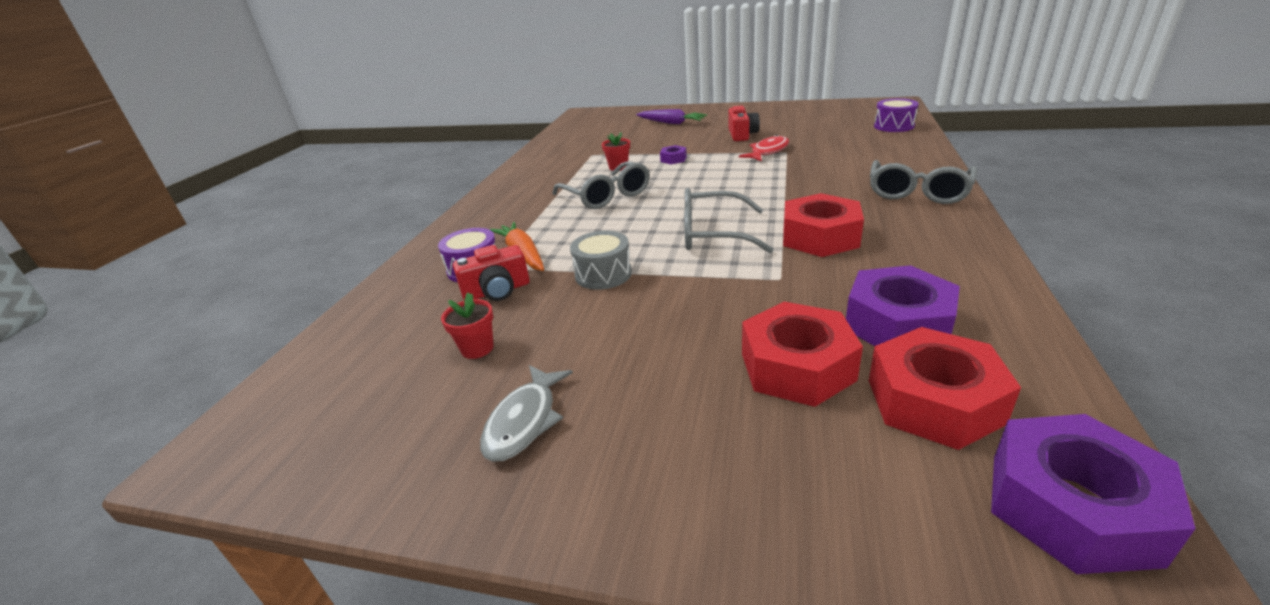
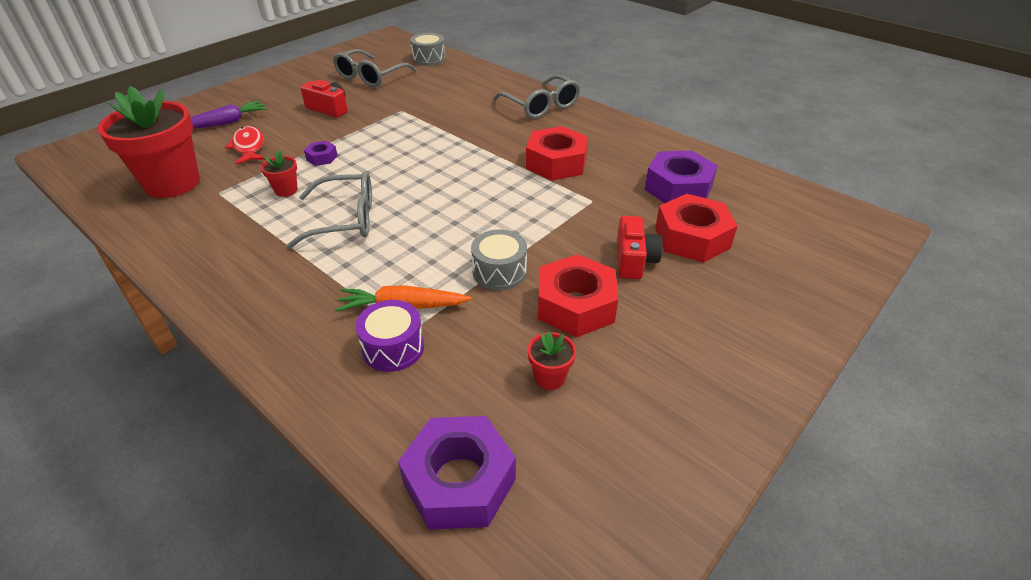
camera: 65 degrees left, 10 degrees up
red camera [453,245,530,301] -> red camera moved to [617,216,663,279]
grey fish [480,365,573,462] -> none
grey glasses [684,188,774,253] -> grey glasses moved to [333,49,417,87]
red fish [739,135,789,161] -> red fish moved to [225,126,265,165]
red nut [869,327,1021,450] -> red nut moved to [538,254,618,337]
purple drum [874,98,919,132] -> grey drum [410,33,446,66]
purple nut [991,414,1195,574] -> purple nut moved to [398,416,516,530]
none -> red flower pot [98,86,200,198]

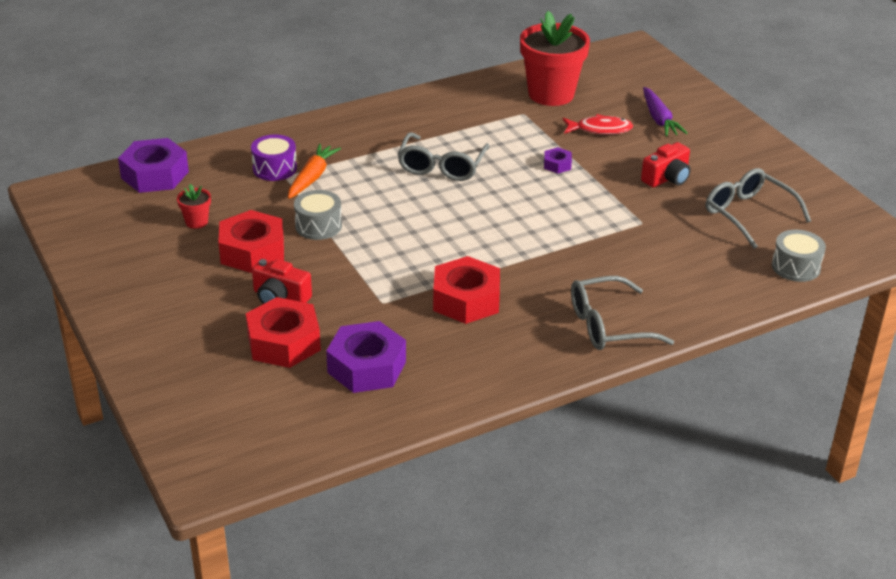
camera: 110 degrees right, 5 degrees down
red flower pot [261,151,298,197] -> none

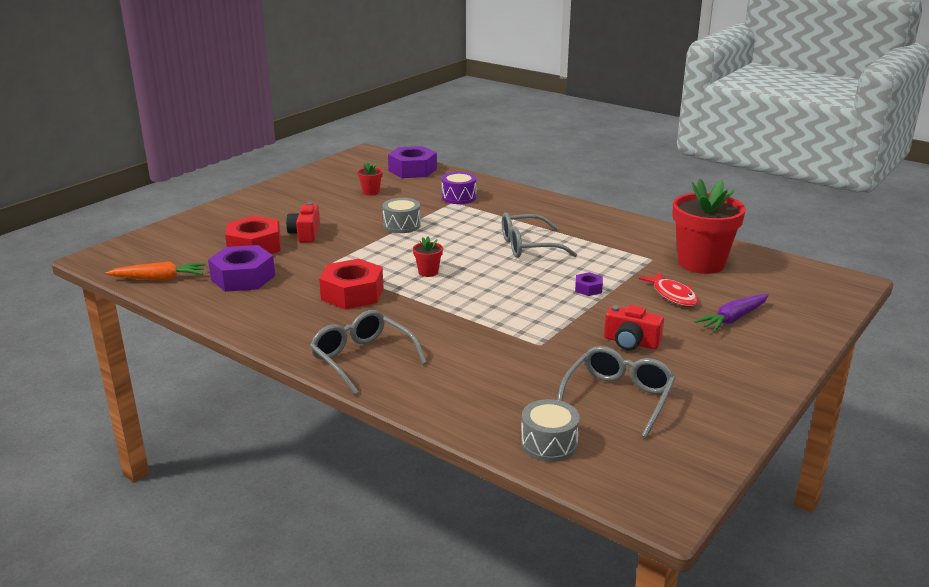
camera: 65 degrees right, 10 degrees down
red nut [218,210,284,273] -> none
orange carrot [288,144,341,199] -> orange carrot moved to [106,262,205,281]
none -> red flower pot [413,236,443,277]

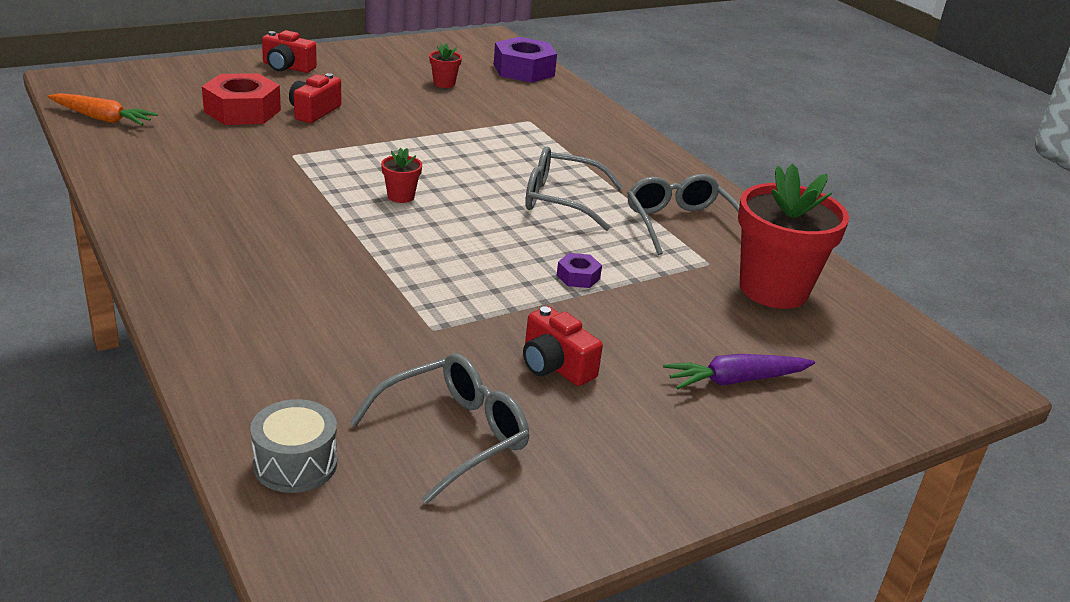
camera: 20 degrees right, 5 degrees up
purple nut [208,245,275,292] -> none
grey glasses [310,310,427,394] -> grey glasses moved to [627,174,739,255]
red nut [319,259,383,310] -> none
grey drum [382,198,421,233] -> none
purple drum [442,172,477,204] -> none
red fish [639,272,699,306] -> none
none -> red camera [262,30,317,73]

